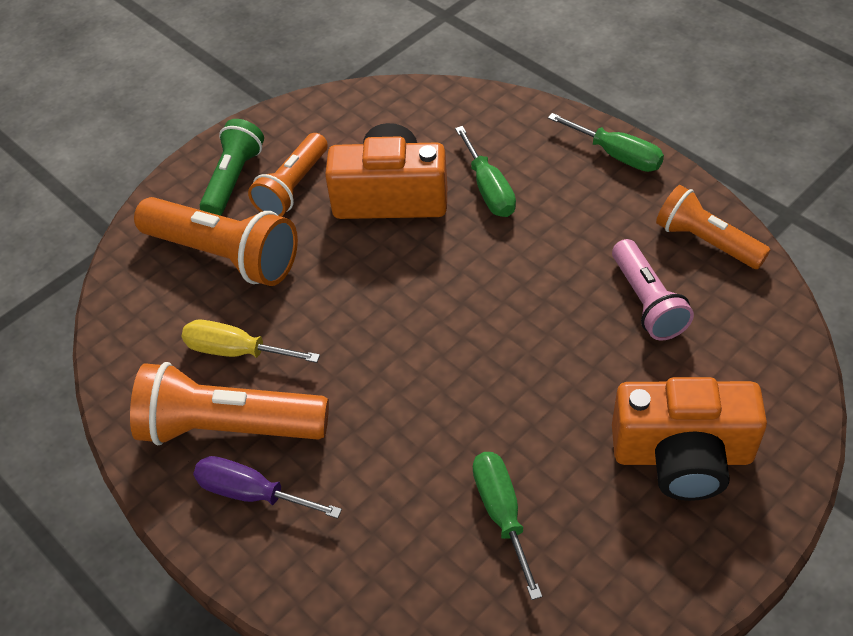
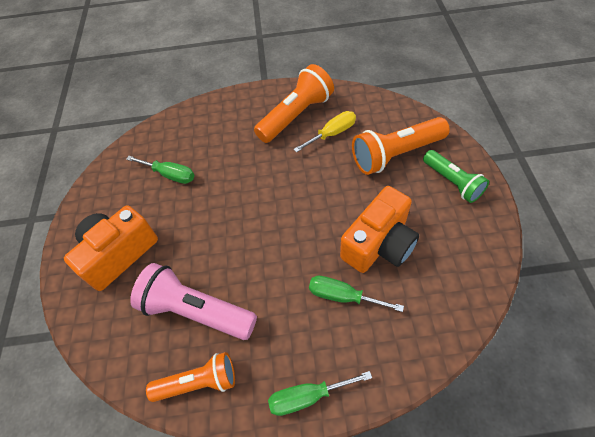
camera: 130 degrees right, 5 degrees up
purple screwdriver [193,456,342,519] -> none
orange flashlight [248,133,328,217] -> none
pink flashlight [612,239,694,341] -> pink flashlight [130,263,257,340], size x1.53

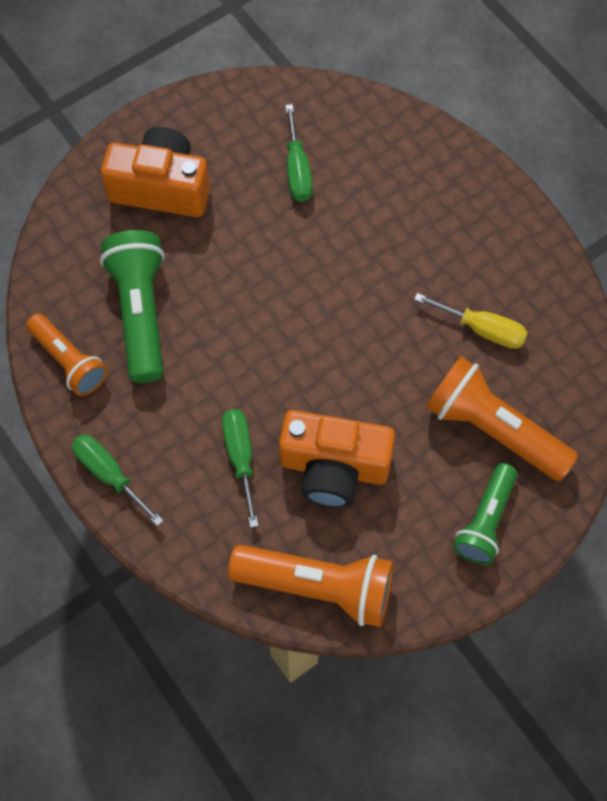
camera: 55 degrees right, 10 degrees up
pink flashlight [130,263,257,340] -> green flashlight [100,230,165,383]
orange flashlight [254,64,334,143] -> orange flashlight moved to [228,545,394,627]

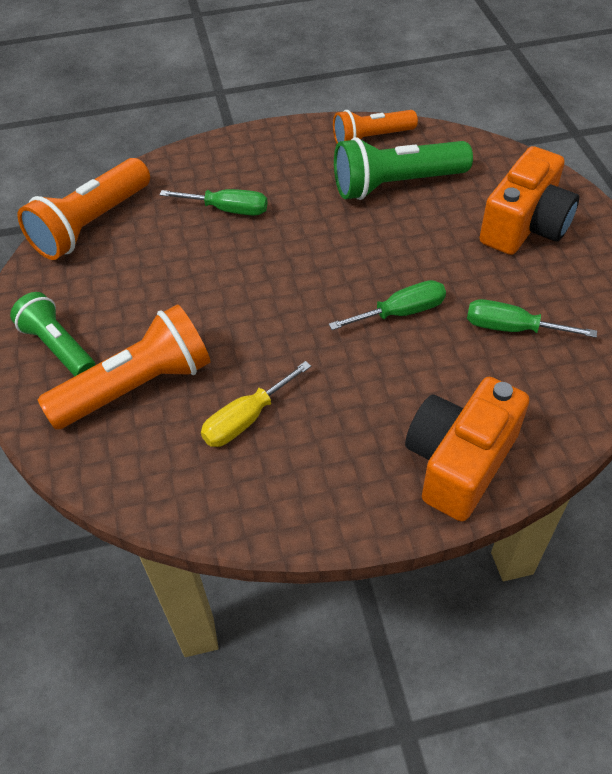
camera: 115 degrees right, 15 degrees down
green screwdriver [72,434,164,526] -> green screwdriver moved to [329,280,446,330]
green flashlight [100,230,165,383] -> green flashlight turned 150 degrees clockwise [334,137,473,200]
orange camera [279,410,395,507] -> orange camera moved to [405,377,529,522]

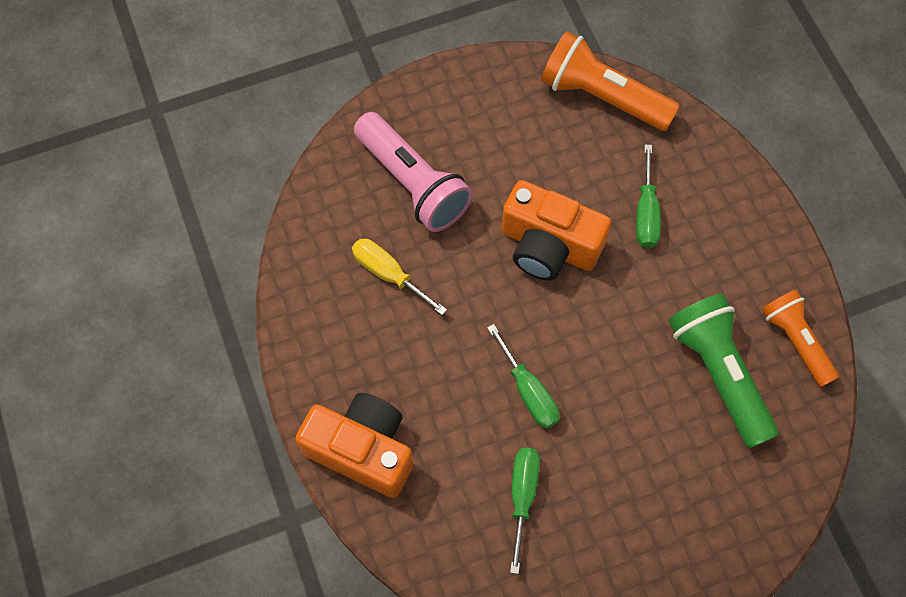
camera: 80 degrees right, 15 degrees up
green flashlight [10,292,95,376] -> none
orange flashlight [38,304,210,430] -> pink flashlight [354,112,473,232]
orange camera [479,146,579,255] -> orange camera moved to [501,180,611,281]

